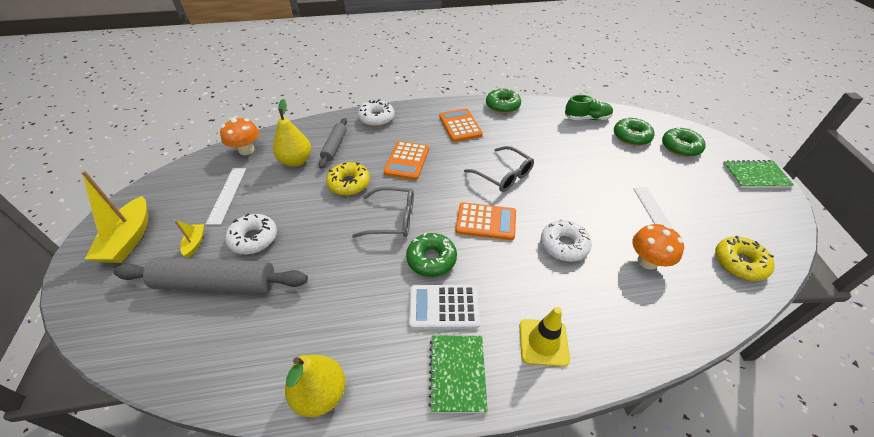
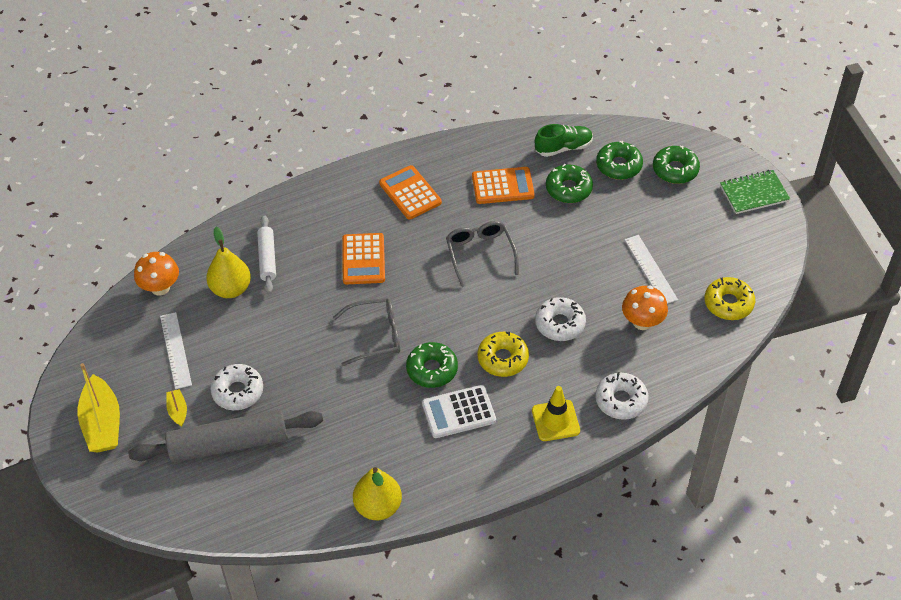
camera: 15 degrees left, 5 degrees up
grey rolling pin [319,118,347,169] -> white rolling pin [257,215,276,293]
yellow donut [326,162,370,195] -> yellow donut moved to [477,332,529,377]
white donut [358,99,395,127] -> white donut moved to [595,372,649,420]
green notebook [428,336,488,413] -> none
orange calculator [455,202,516,240] -> orange calculator moved to [472,167,535,204]
grey glasses [464,146,534,192] -> grey glasses turned 135 degrees counterclockwise [446,221,519,287]
green donut [486,87,521,113] -> green donut moved to [546,164,593,203]

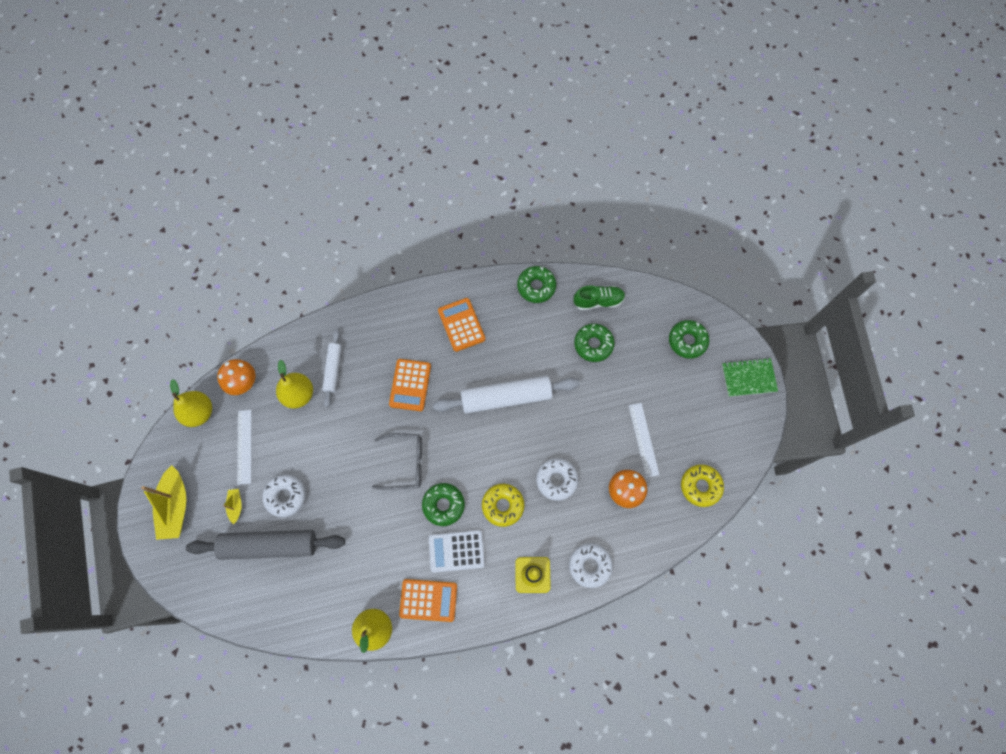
camera: 10 degrees right, 20 degrees up
grey glasses [446,221,519,287] -> white rolling pin [433,376,580,414]
orange calculator [472,167,535,204] -> orange calculator moved to [399,579,457,622]
green donut [596,141,643,180] -> green donut moved to [517,266,556,303]
none -> yellow pear [170,379,212,427]

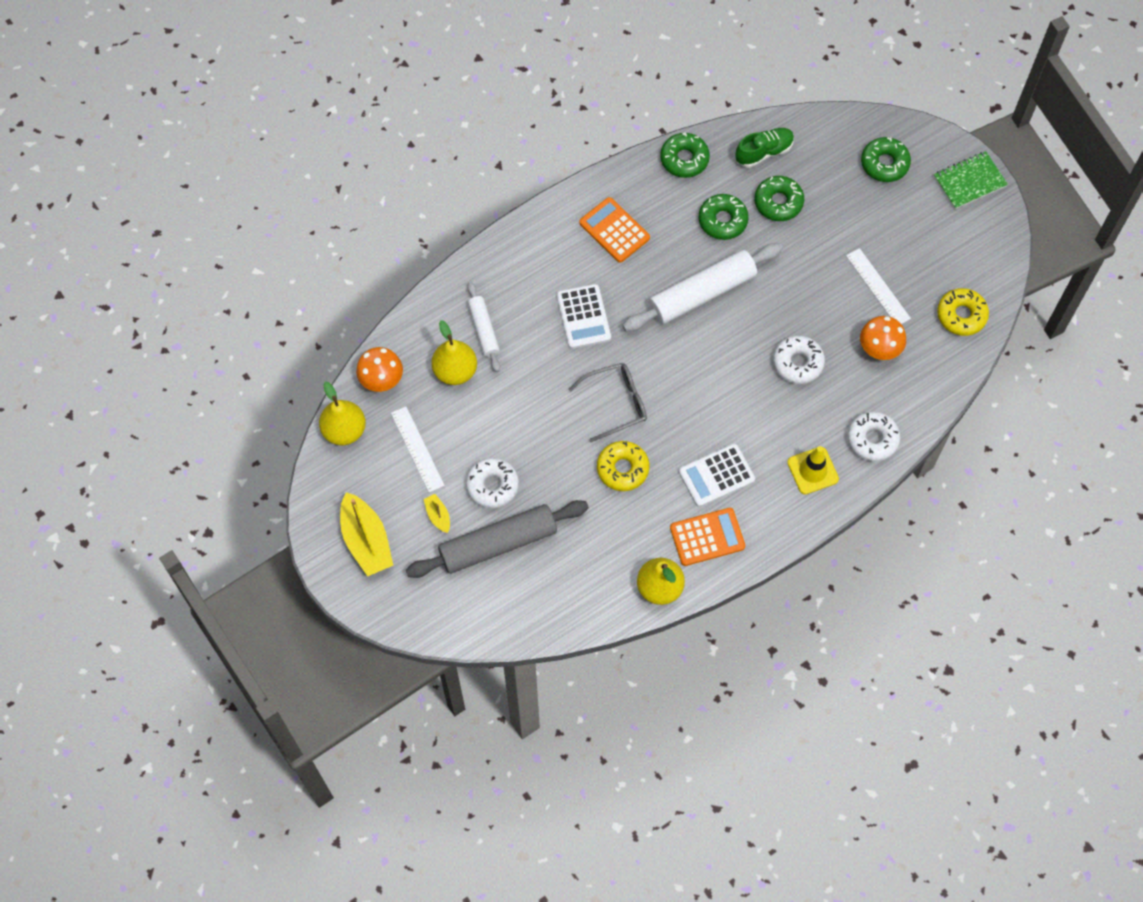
camera: 20 degrees left, 5 degrees down
orange calculator [389,359,431,411] -> white calculator [557,284,611,349]
green donut [422,483,465,526] -> green donut moved to [698,194,749,240]
yellow donut [482,484,524,527] -> yellow donut moved to [597,441,649,491]

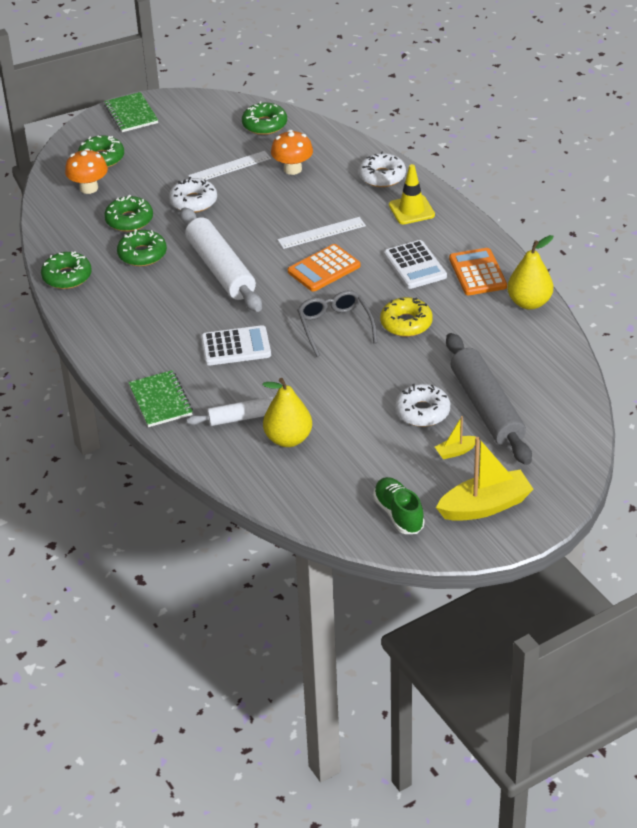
camera: 85 degrees left, 25 degrees down
yellow pear [319,382,366,445] -> none
orange mushroom [356,347,403,392] -> orange mushroom moved to [65,149,108,194]
white ruler [391,406,445,493] -> white ruler moved to [277,217,366,249]
orange calculator [580,197,650,263] -> orange calculator moved to [288,244,360,292]
green shoe [736,128,794,168] -> green shoe moved to [373,477,425,534]
white donut [773,336,825,384] -> white donut moved to [169,177,217,213]
yellow donut [937,288,989,336] -> green donut [242,101,287,135]
none -> green notebook [128,370,193,427]

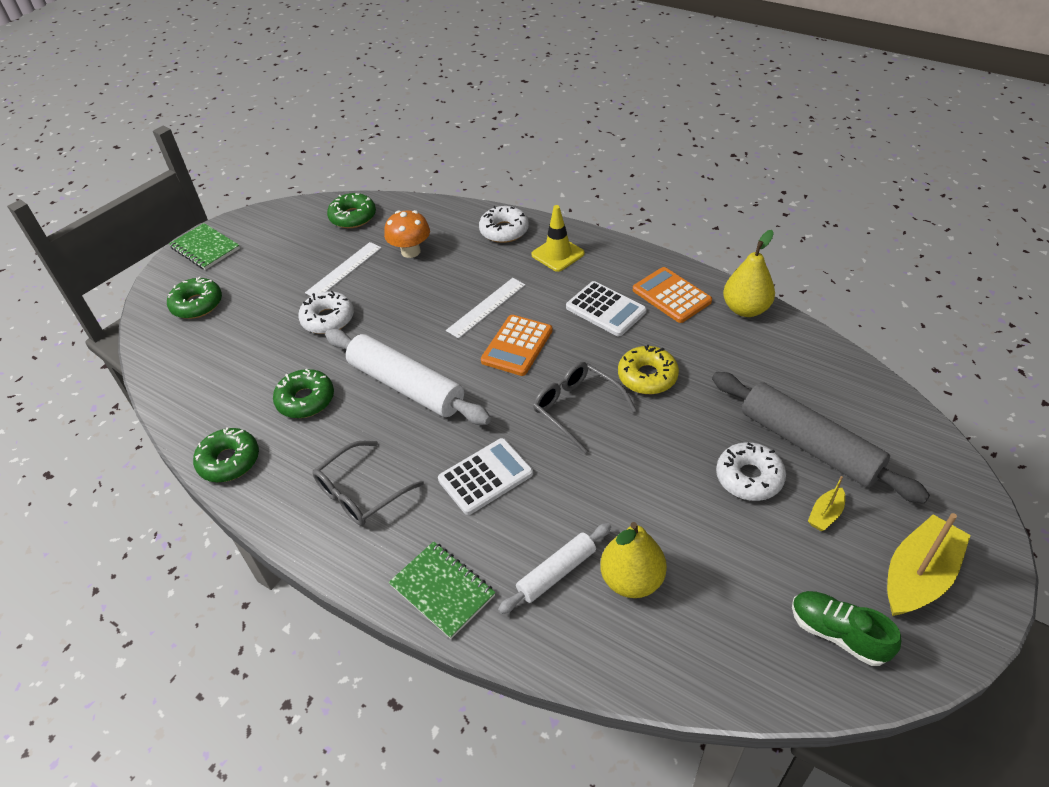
camera: 25 degrees left, 5 degrees up
orange mushroom [65,149,108,194] -> none
green donut [104,195,153,232] -> none
none -> grey glasses [313,441,424,526]

